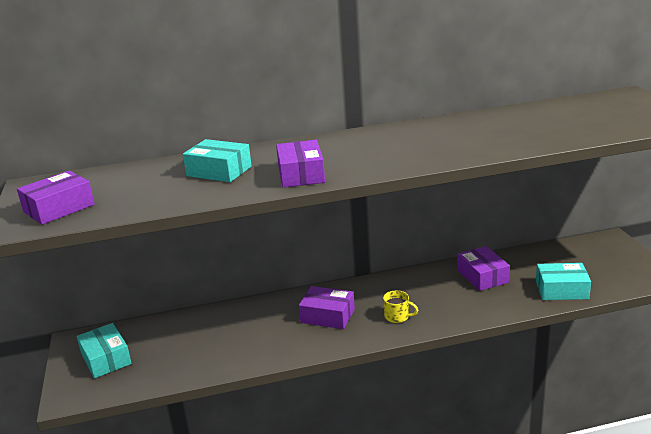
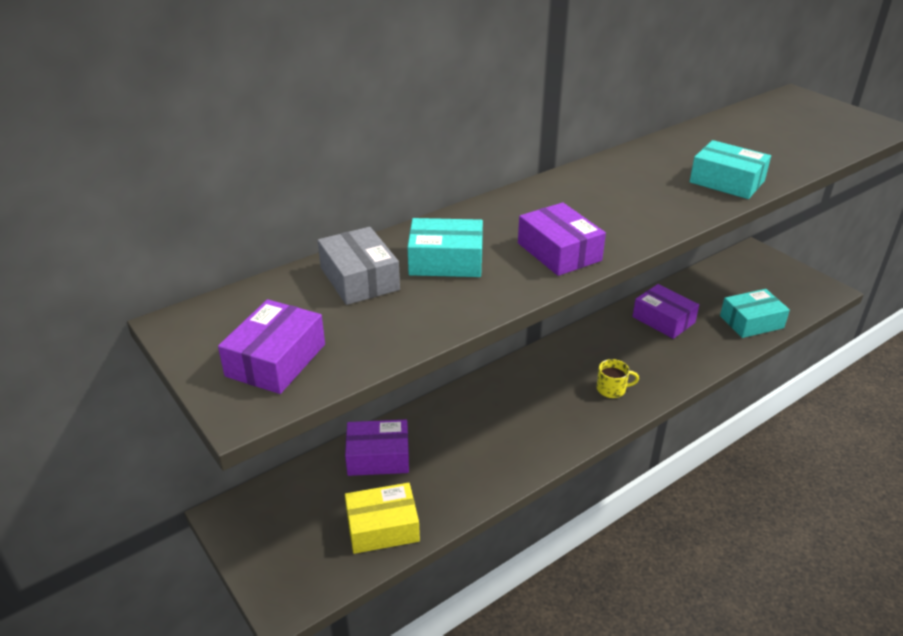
camera: 25 degrees left, 10 degrees up
turquoise box [76,323,132,378] -> turquoise box moved to [690,140,771,199]
purple box [299,286,355,329] -> purple box moved to [345,420,409,476]
none -> grey box [318,227,400,305]
none -> yellow box [345,483,420,554]

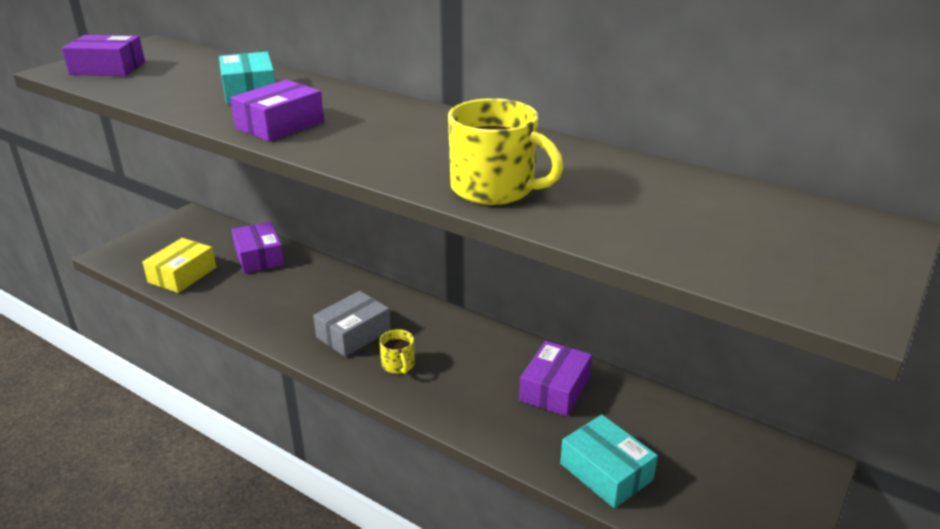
camera: 70 degrees right, 5 degrees down
grey box [318,227,400,305] -> grey box moved to [313,291,391,357]
yellow box [345,483,420,554] -> yellow box turned 60 degrees clockwise [142,238,216,293]
turquoise box [690,140,771,199] -> yellow mug [448,98,564,205]

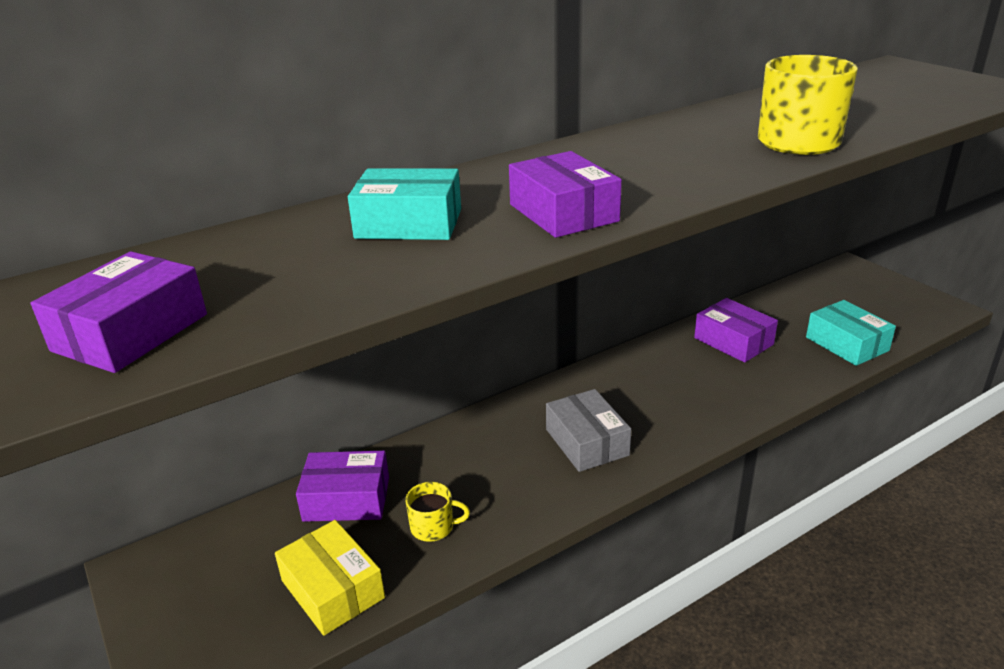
camera: 65 degrees left, 0 degrees up
yellow mug [379,329,415,374] -> yellow mug moved to [406,482,470,542]
turquoise box [560,415,658,508] -> turquoise box turned 75 degrees clockwise [806,300,896,366]

